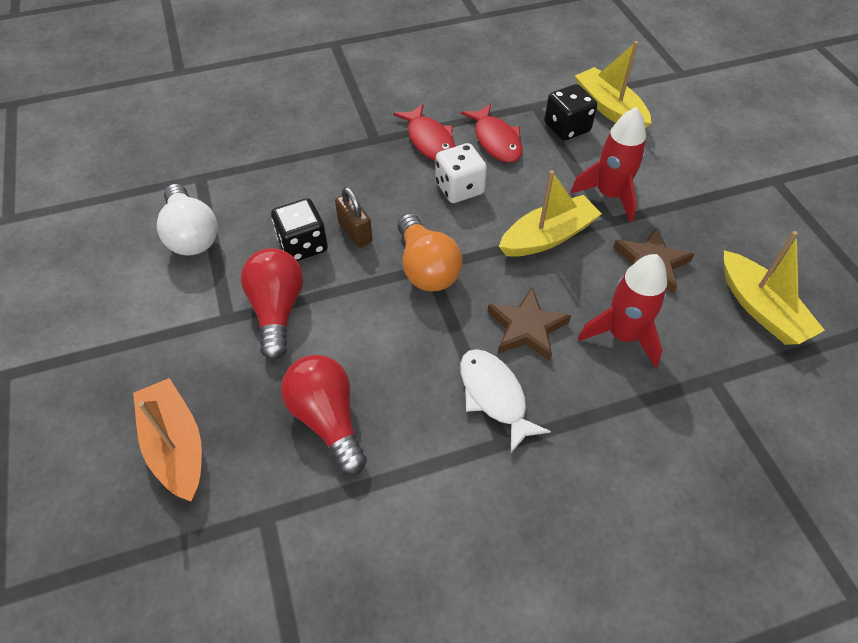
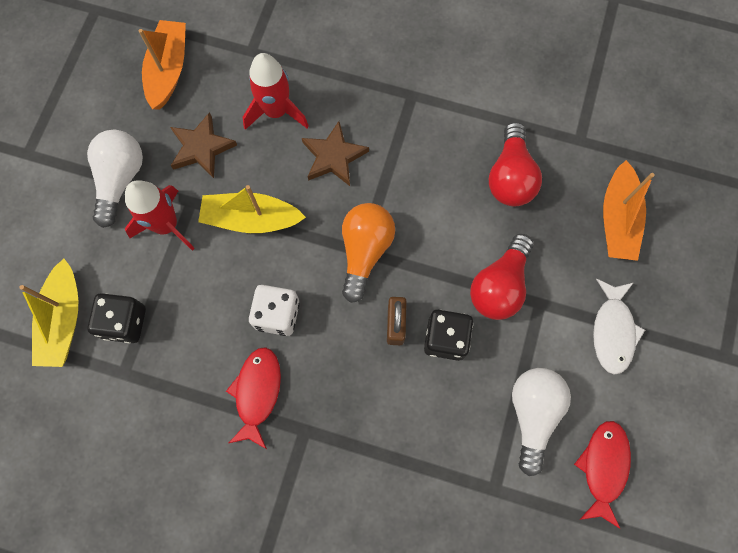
camera: 145 degrees left, 20 degrees up
white fish [460,349,551,453] -> white fish moved to [593,279,645,375]
red fish [461,104,522,163] -> red fish moved to [574,421,631,528]
yellow boat [724,231,825,345] -> orange boat [138,20,186,109]
none -> white light bulb [87,130,143,228]

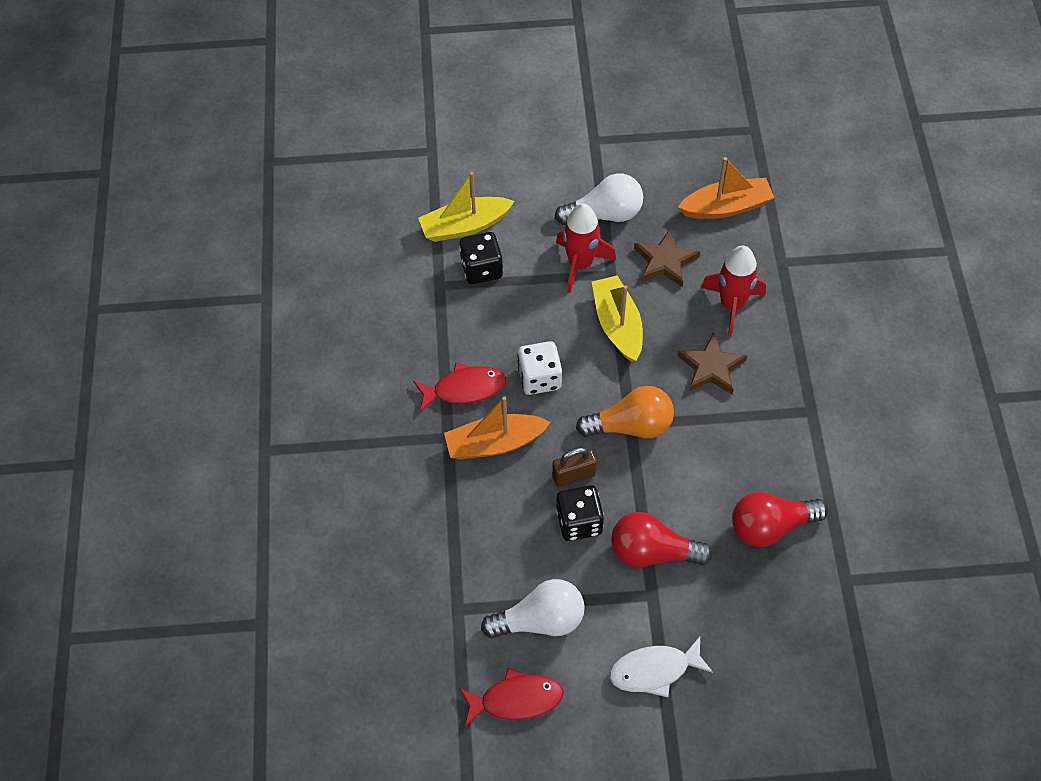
camera: 70 degrees right, 15 degrees down
orange boat [603,160,655,261] -> orange boat moved to [444,396,551,459]

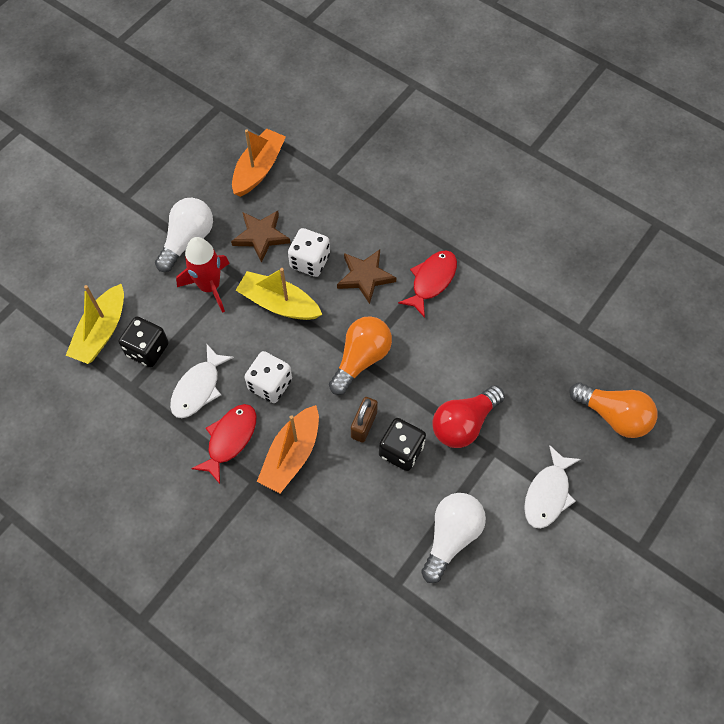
camera: 50 degrees left, 5 degrees up
red fish [459,668,563,727] -> red fish moved to [398,250,457,318]
red rocket [701,245,766,336] -> none
red light bulb [732,492,828,547] -> none
none -> white fish [170,345,234,418]
none -> white dice [288,228,330,277]
none -> orange light bulb [569,383,657,438]

